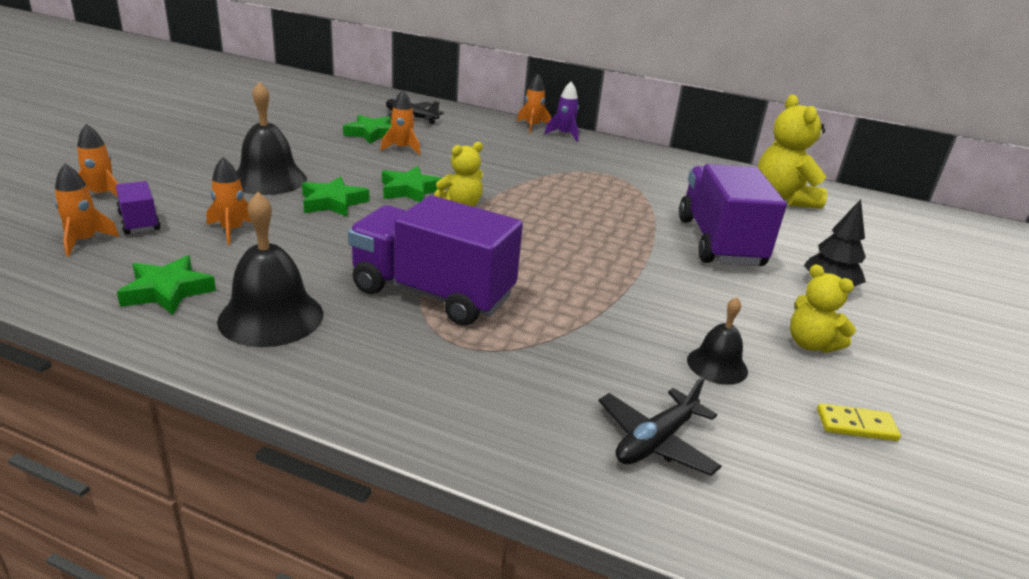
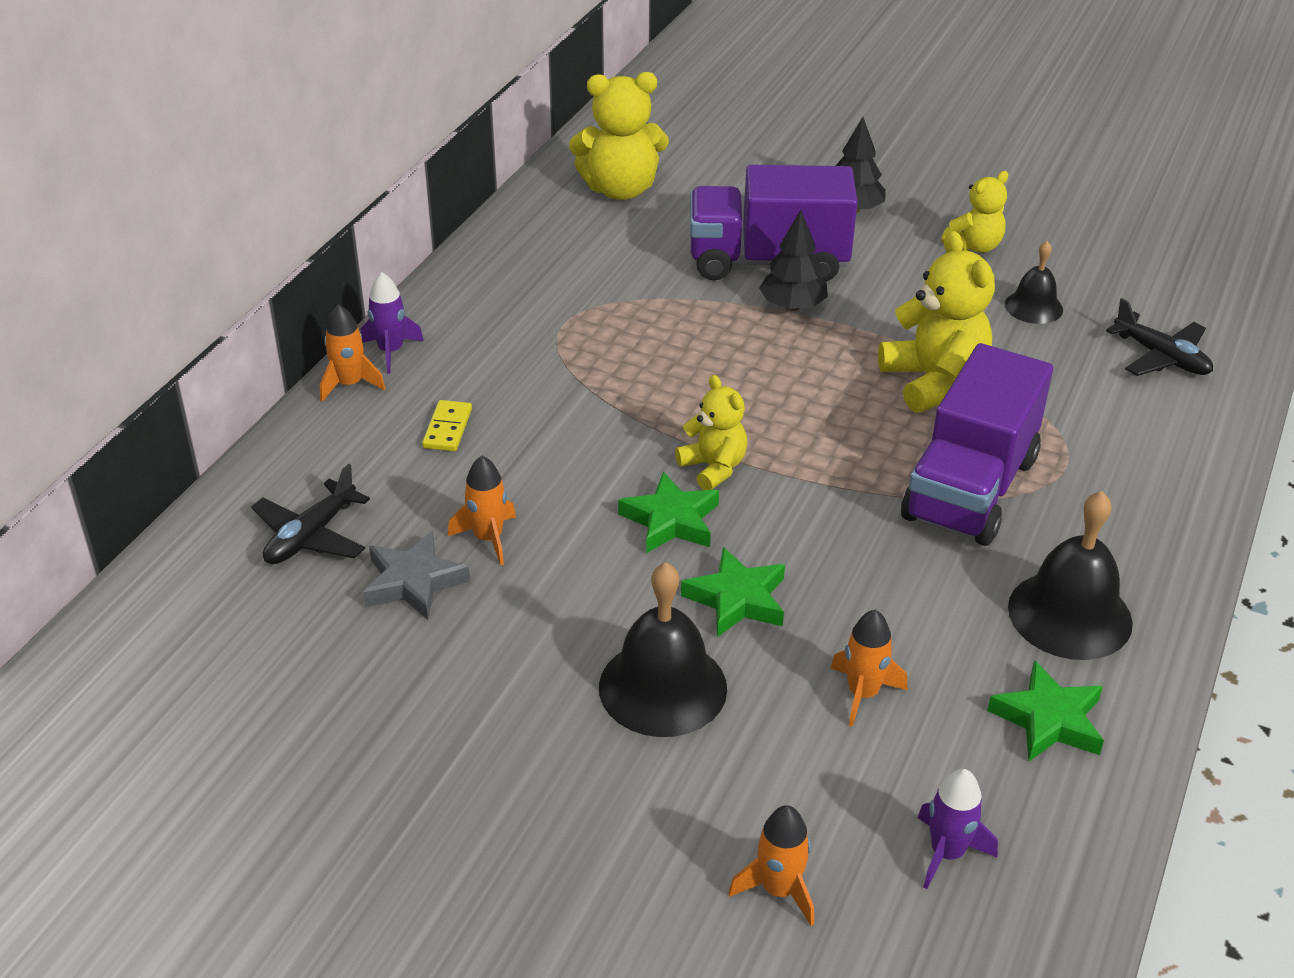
camera: 85 degrees left, 10 degrees up
orange rocket [54,164,120,257] -> purple rocket [917,769,998,889]
purple truck [116,181,161,234] -> none
green star [343,115,392,144] -> grey star [363,531,470,620]
yellow domino [817,403,901,441] -> yellow domino moved to [422,400,472,451]
none -> black tree [759,210,828,311]
none -> yellow teddy bear [878,231,995,413]

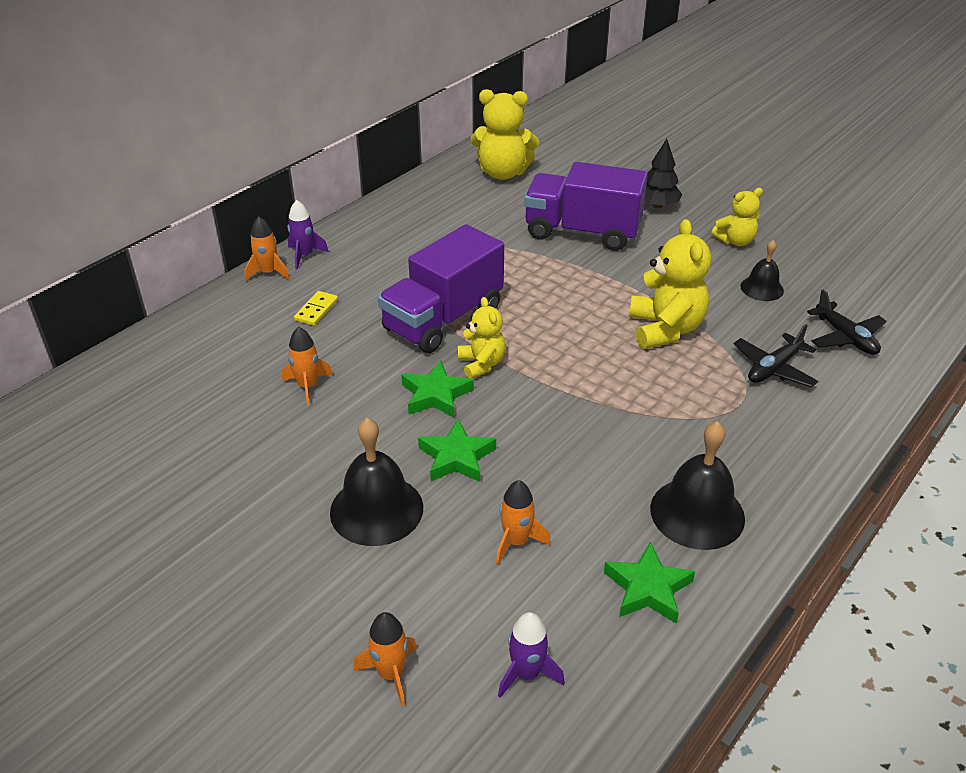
camera: 15 degrees right, 0 degrees up
black plane [251,464,370,564] -> black plane moved to [734,324,818,387]
grey star [363,531,470,620] -> none
black tree [759,210,828,311] -> none
purple truck [901,343,1053,546] -> purple truck moved to [378,224,504,353]

